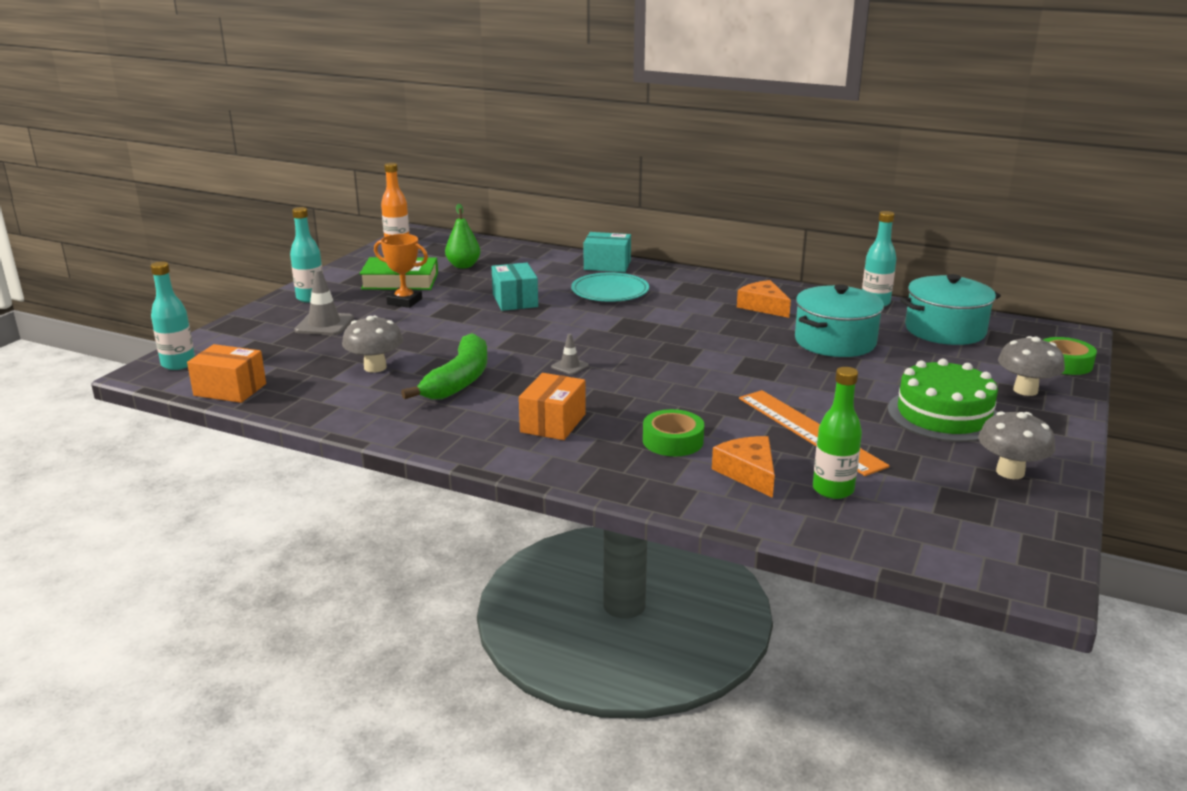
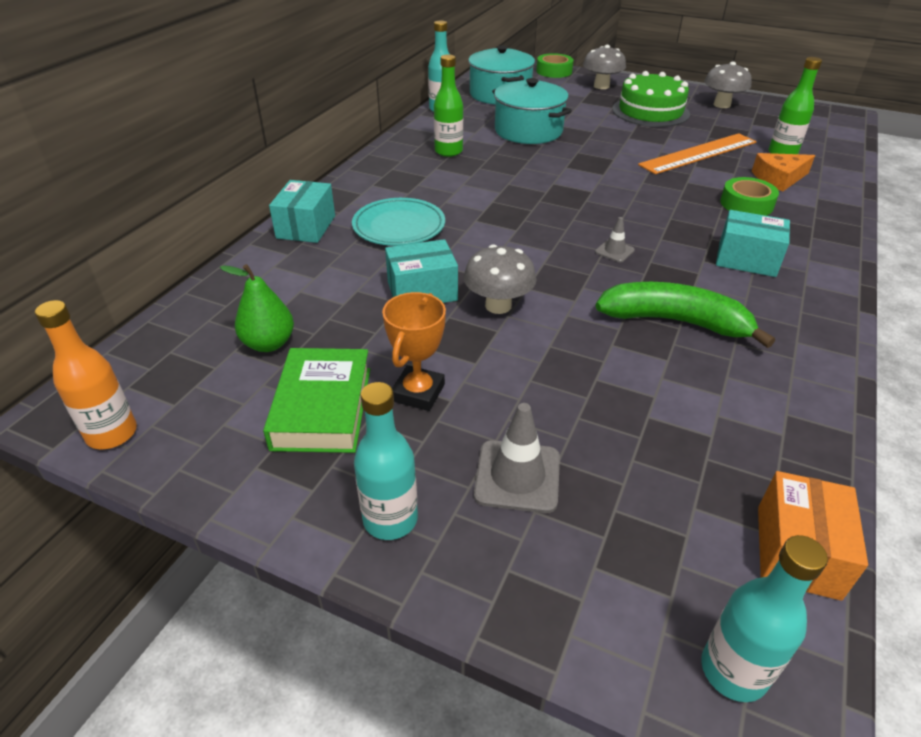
camera: 90 degrees left, 15 degrees up
grey mushroom [342,316,403,373] -> grey mushroom moved to [464,244,536,314]
orange box [519,373,586,440] -> turquoise box [716,210,790,277]
orange cheese [737,280,791,318] -> green bottle [434,54,463,157]

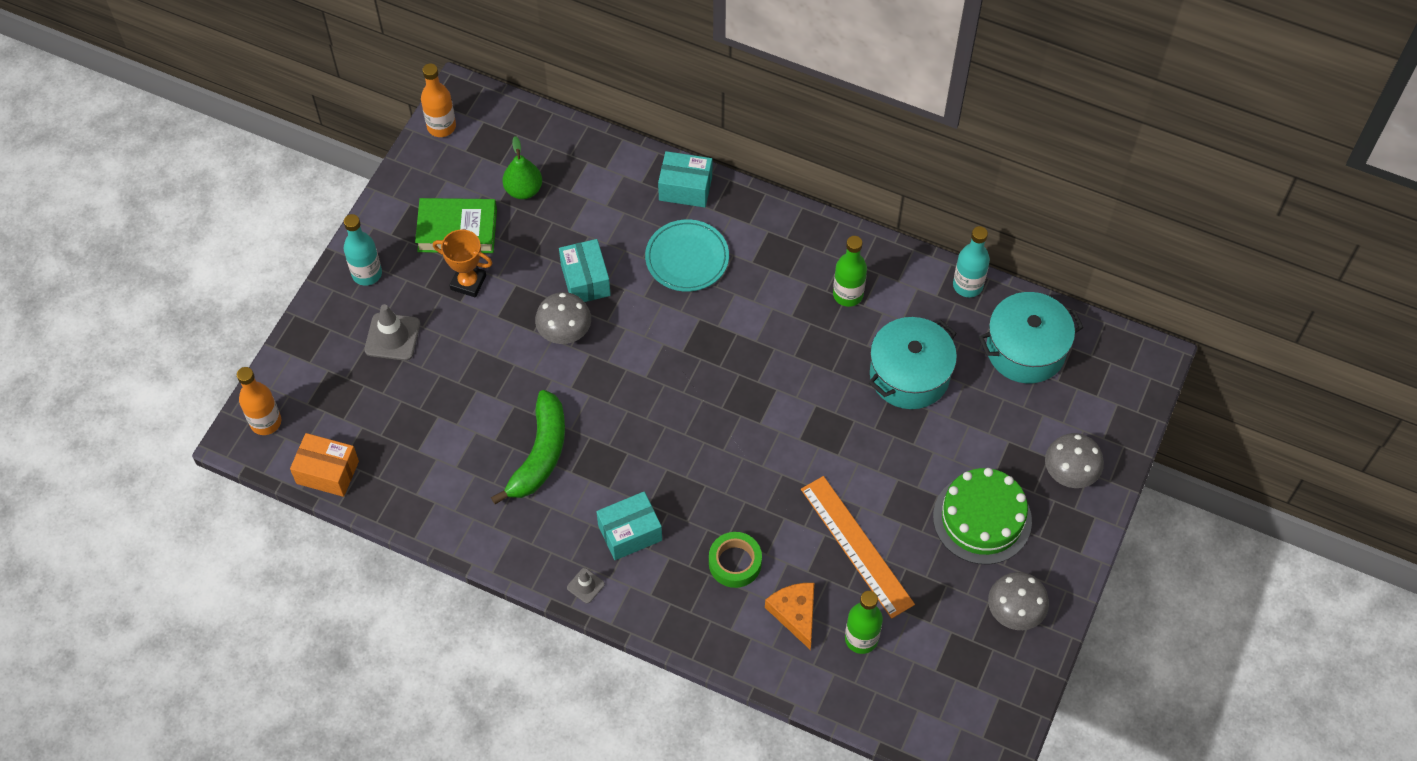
camera: 90 degrees right, 20 degrees up
green tape [536,53,574,78] -> none
grey traffic cone [595,217,635,262] -> grey traffic cone moved to [567,568,605,604]
turquoise bottle [701,535,828,702] -> orange bottle [237,367,281,435]
turquoise box [716,210,790,277] -> turquoise box turned 45 degrees clockwise [596,491,662,560]

